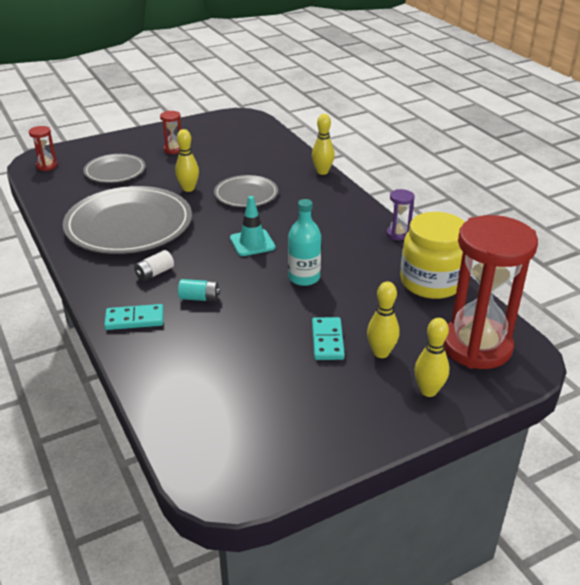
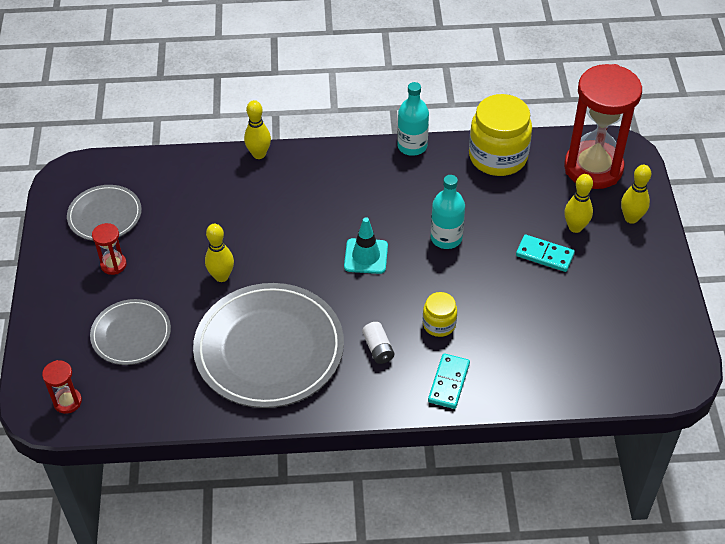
camera: 65 degrees left, 15 degrees up
turquoise battery [178,279,220,302] -> yellow jar [423,292,457,337]
grey plate [214,175,278,207] -> grey plate moved to [67,185,142,241]
purple hourglass [387,189,415,241] -> turquoise bottle [397,82,429,156]

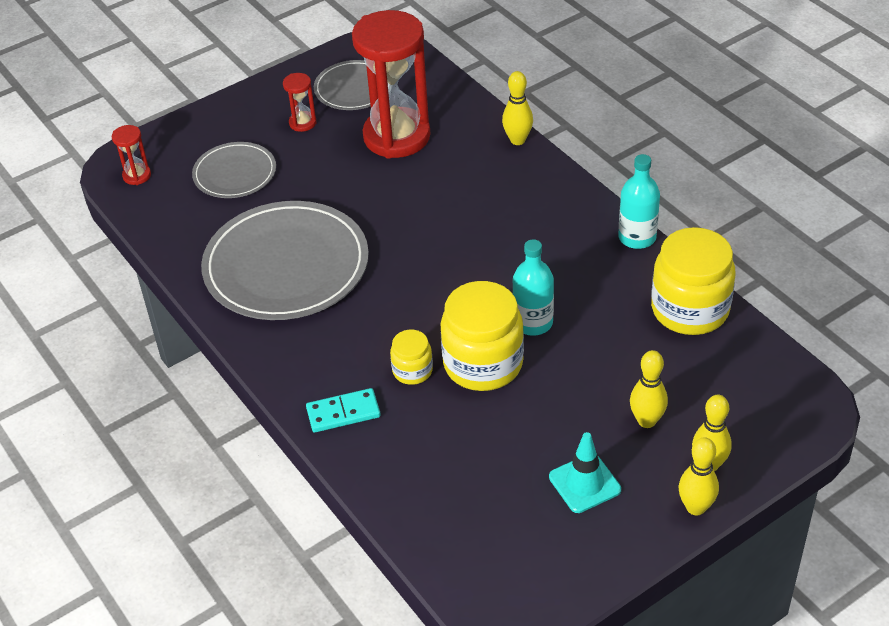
camera: 60 degrees right, 5 degrees down
yellow bowling pin [205,224,234,282] -> yellow bowling pin moved to [678,437,719,515]
turquoise traffic cone [344,217,388,274] -> turquoise traffic cone moved to [549,432,621,513]
white battery [362,322,394,364] -> none
turquoise domino [516,235,575,272] -> none
red hourglass [564,64,642,189] -> red hourglass moved to [352,10,431,158]
none -> yellow jar [440,281,524,391]

